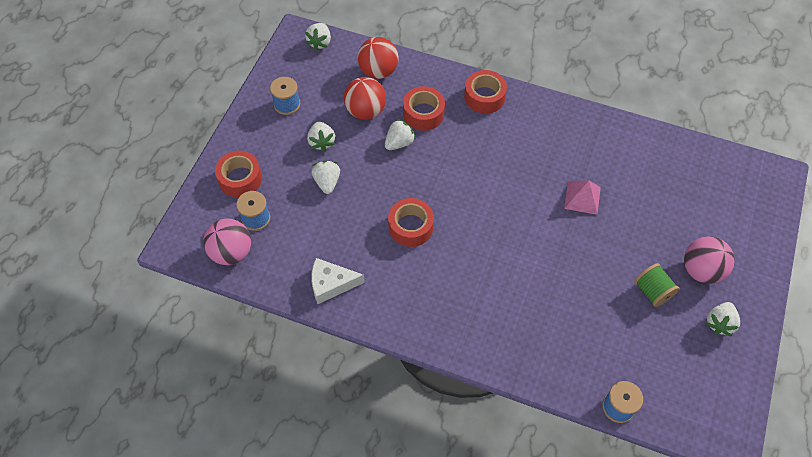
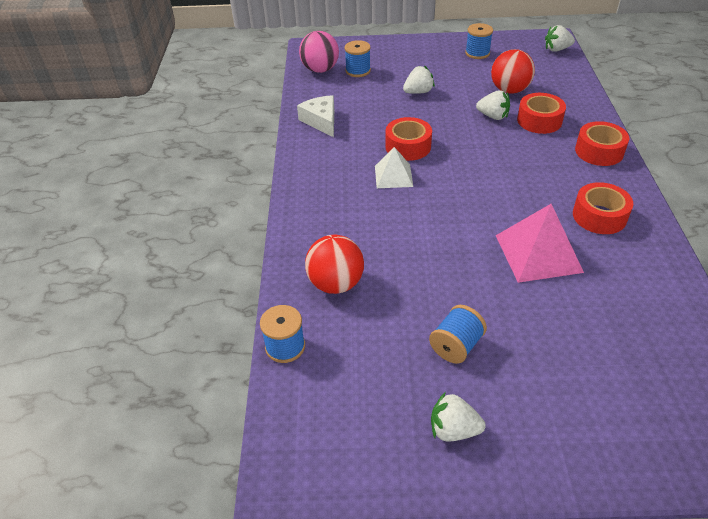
camera: 70 degrees right, 15 degrees down
red tape [215,151,262,197] -> red tape moved to [573,182,633,234]
white strawberry [307,122,335,152] -> none
red ball [358,37,399,79] -> red ball moved to [305,235,364,294]
pink pyramid [564,180,601,215] -> pink pyramid [496,204,584,283], size x1.62
green spool [634,263,680,307] -> blue spool [429,305,487,364]
pink ball [684,236,735,284] -> none
none -> white pyramid [375,147,413,188]

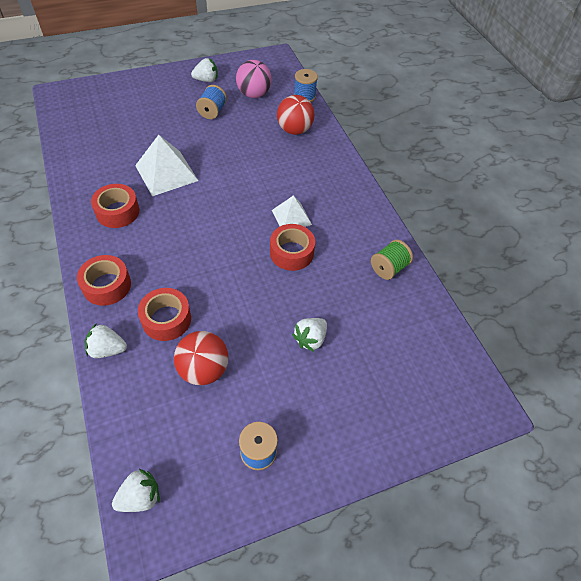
camera: 155 degrees right, 10 degrees up
white cheese [297,95,334,137] -> green spool [371,240,413,280]
pink ball [299,31,339,73] -> pink ball moved to [236,60,272,98]
blue spool [344,40,371,77] -> none
white strawberry [476,90,510,120] -> white strawberry moved to [85,323,127,358]
pink pyramid [496,204,584,283] -> white pyramid [135,135,198,196]

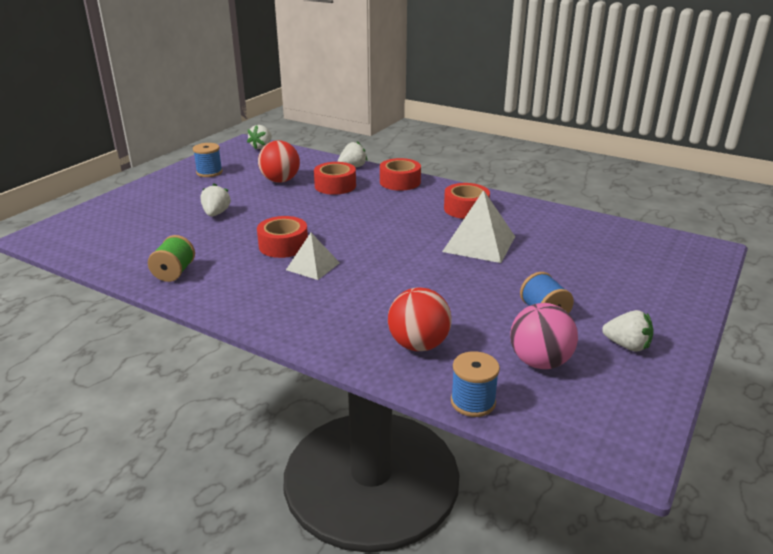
camera: 145 degrees right, 25 degrees down
white strawberry [191,58,218,82] -> white strawberry turned 105 degrees counterclockwise [602,310,654,352]

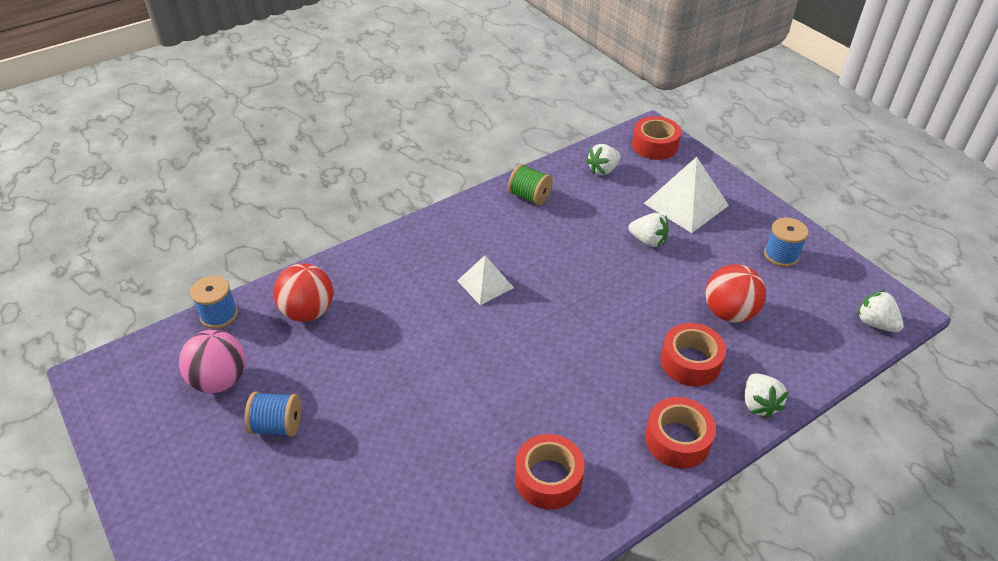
camera: 115 degrees right, 15 degrees up
red tape [257,216,308,258] -> red tape moved to [632,116,681,160]
white pyramid [442,190,515,263] -> white pyramid moved to [644,157,729,233]
white strawberry [602,310,654,352] -> white strawberry moved to [586,144,621,175]

